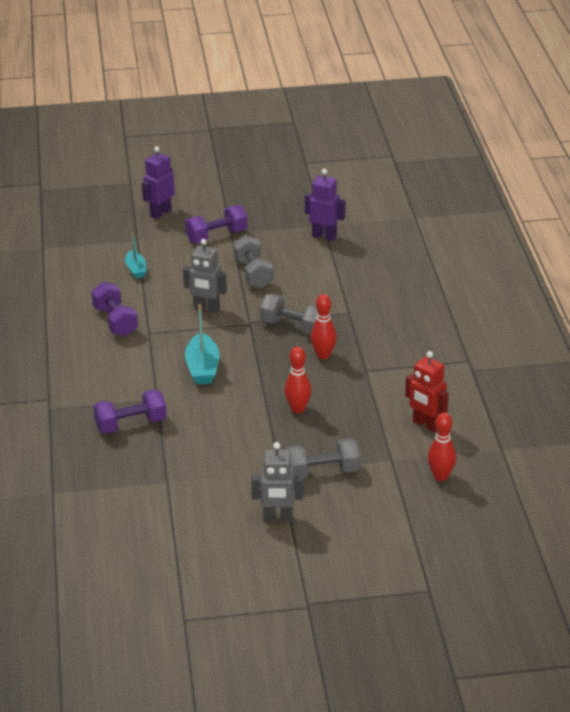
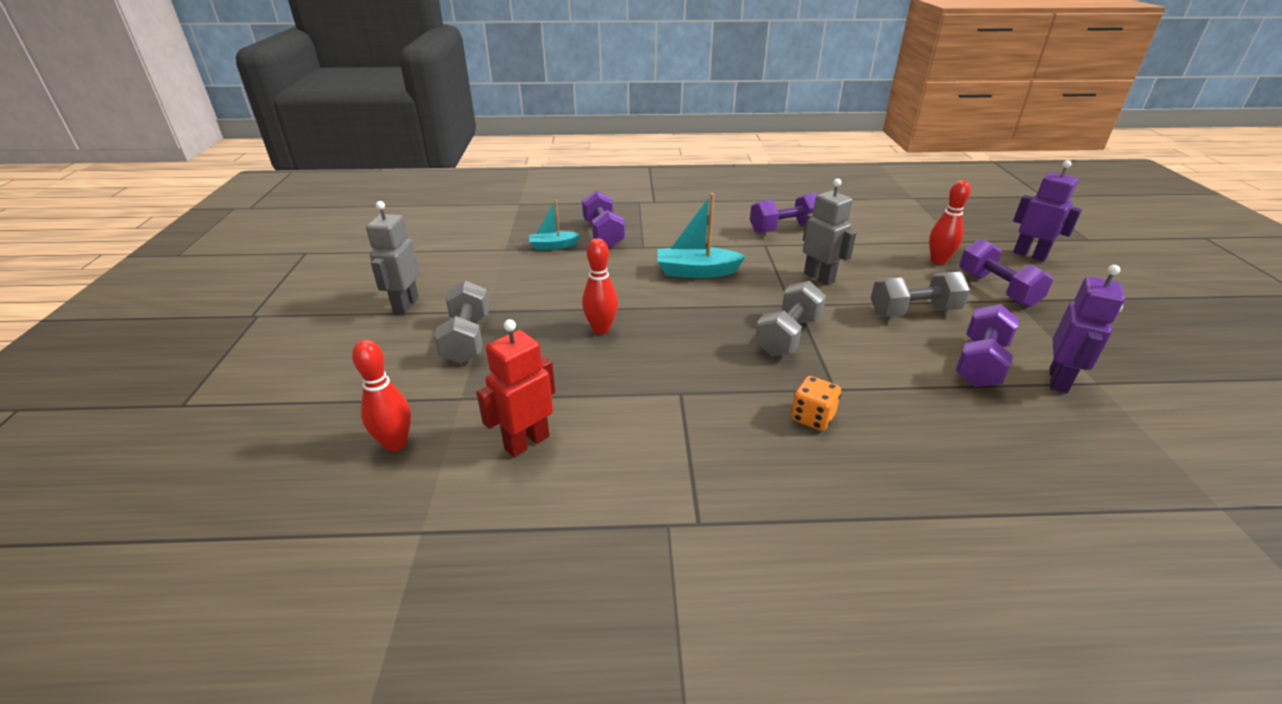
camera: 95 degrees right, 0 degrees up
turquoise boat [125,232,147,278] -> turquoise boat moved to [529,200,580,250]
grey robot [183,239,227,313] -> grey robot turned 120 degrees clockwise [803,178,857,285]
red bowling pin [311,294,337,359] -> red bowling pin moved to [929,180,971,265]
none -> orange dice [791,376,841,431]
none -> purple dumbbell [955,304,1019,387]

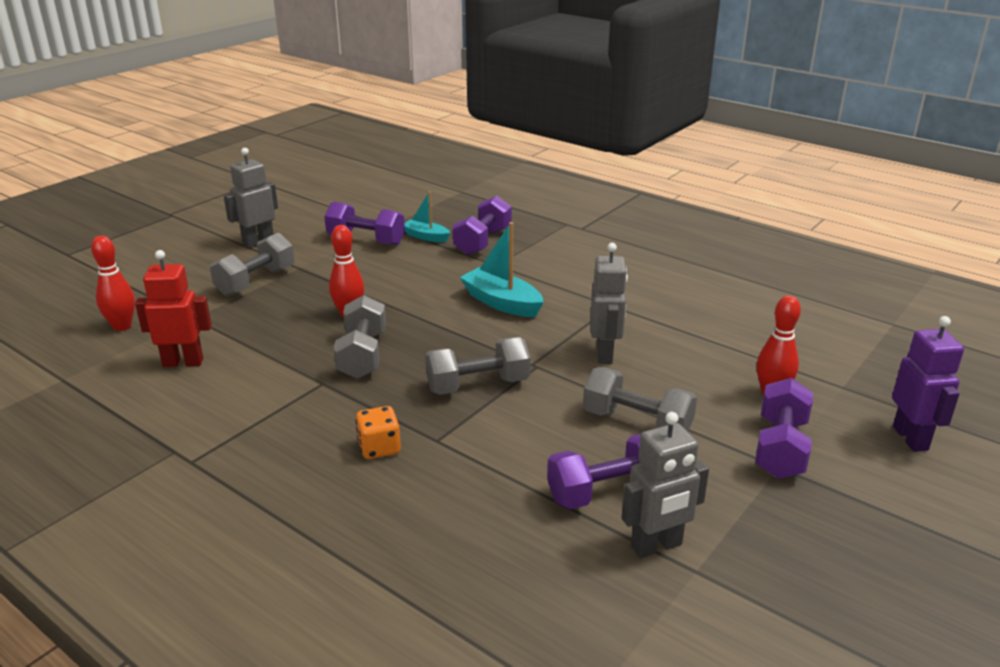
camera: 40 degrees right, 5 degrees down
purple dumbbell [750,193,818,234] -> purple dumbbell moved to [324,202,405,246]
purple robot [1049,265,1125,393] -> grey robot [622,412,709,558]
none -> grey dumbbell [333,295,386,379]

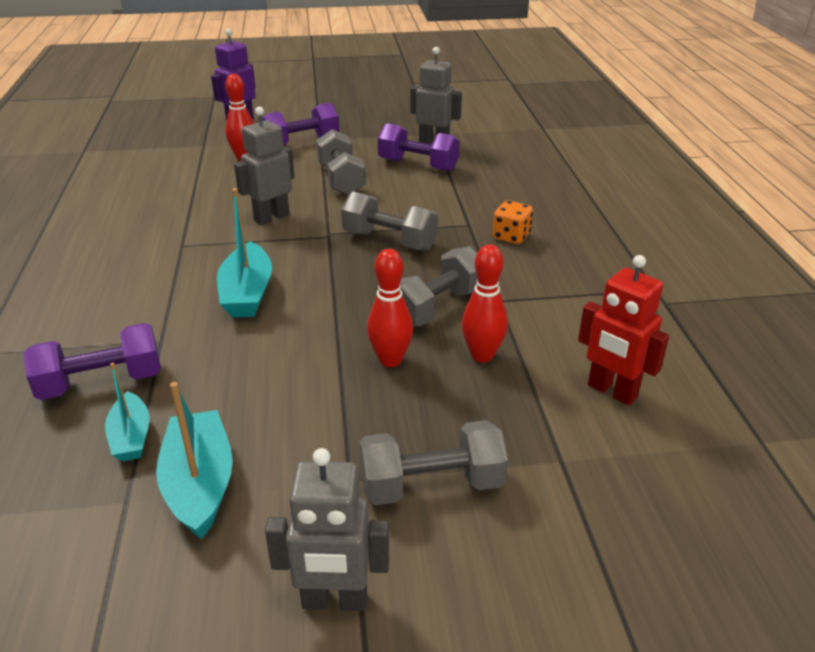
camera: 135 degrees left, 5 degrees up
red bowling pin [91,236,135,331] -> red bowling pin moved to [462,244,508,363]
purple dumbbell [324,202,405,246] -> turquoise boat [156,382,233,539]

